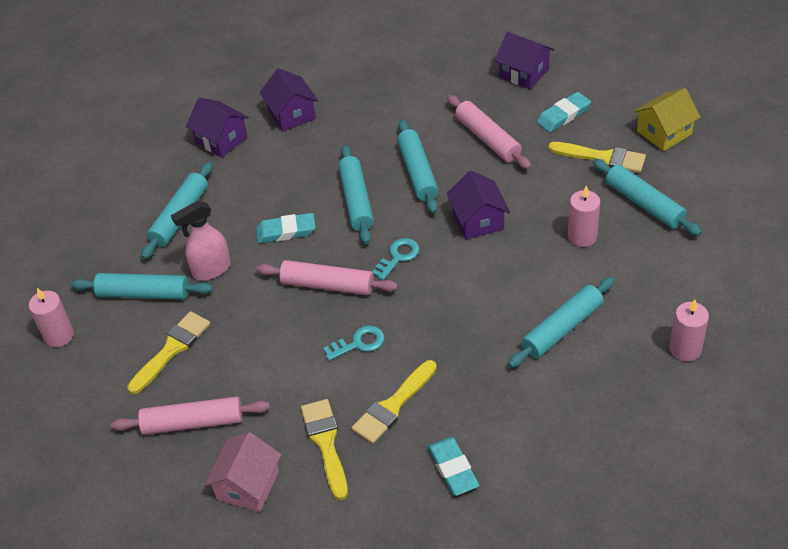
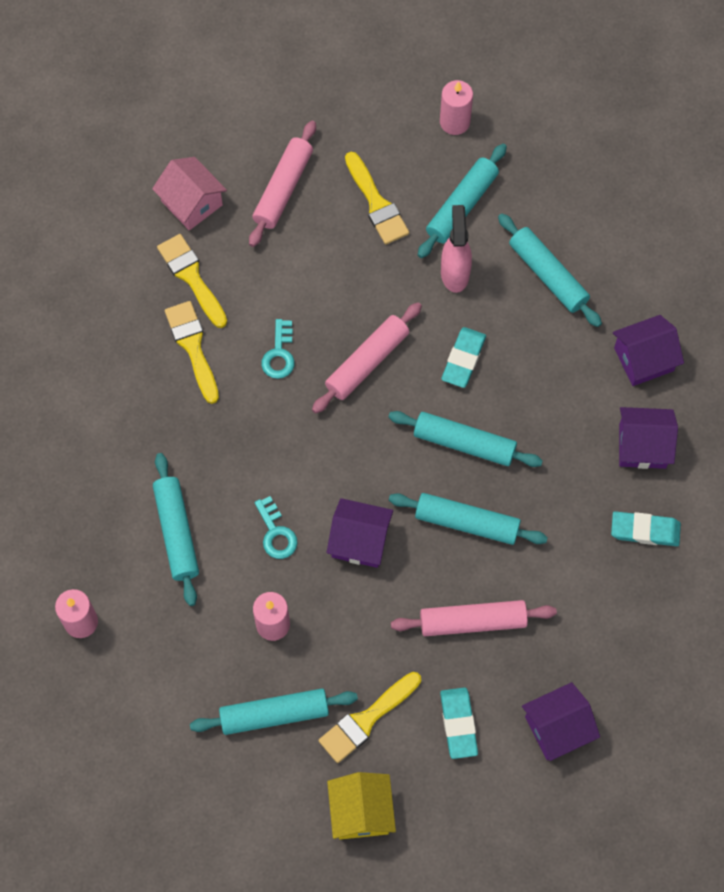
camera: 115 degrees right, 20 degrees up
yellow brush [301,399,348,500] -> yellow brush turned 135 degrees counterclockwise [157,234,227,328]
turquoise key [372,238,420,280] -> turquoise key moved to [254,496,298,559]
turquoise eraser [428,437,479,496] -> turquoise eraser moved to [611,511,681,546]

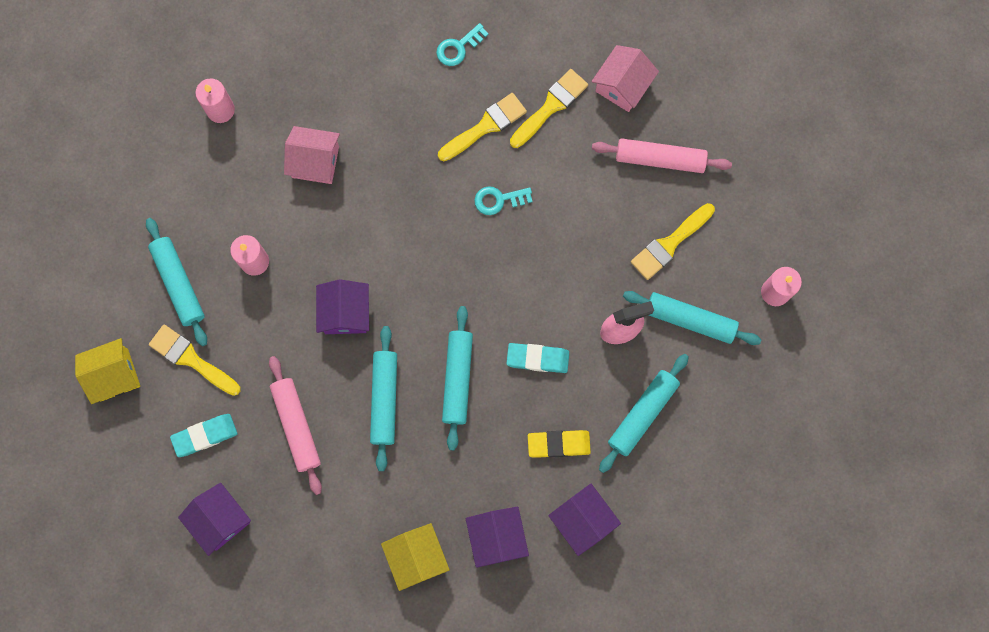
camera: 75 degrees right, 10 degrees up
turquoise rolling pin [153,453,199,606] -> pink house [284,126,340,184]
turquoise key [254,496,298,559] -> turquoise key moved to [437,23,489,66]
pink rolling pin [312,302,422,413] -> none
turquoise eraser [611,511,681,546] -> yellow house [381,523,450,591]
none -> yellow eraser [528,430,591,458]

